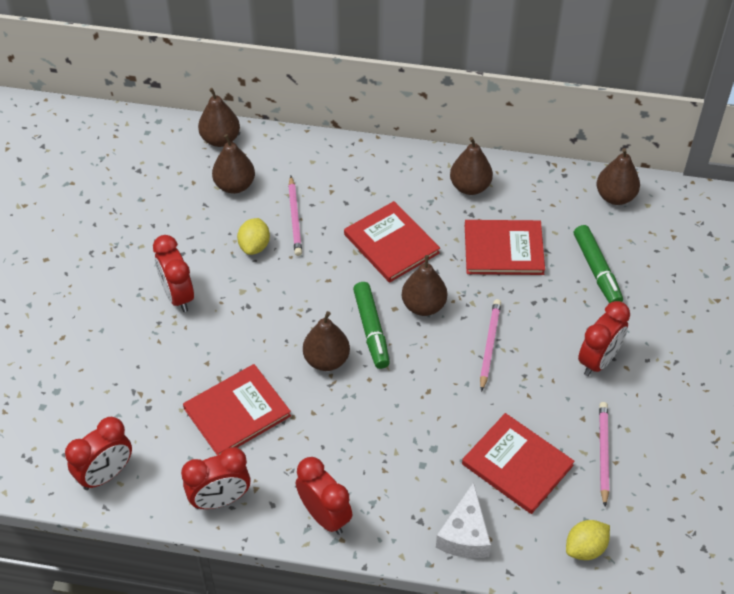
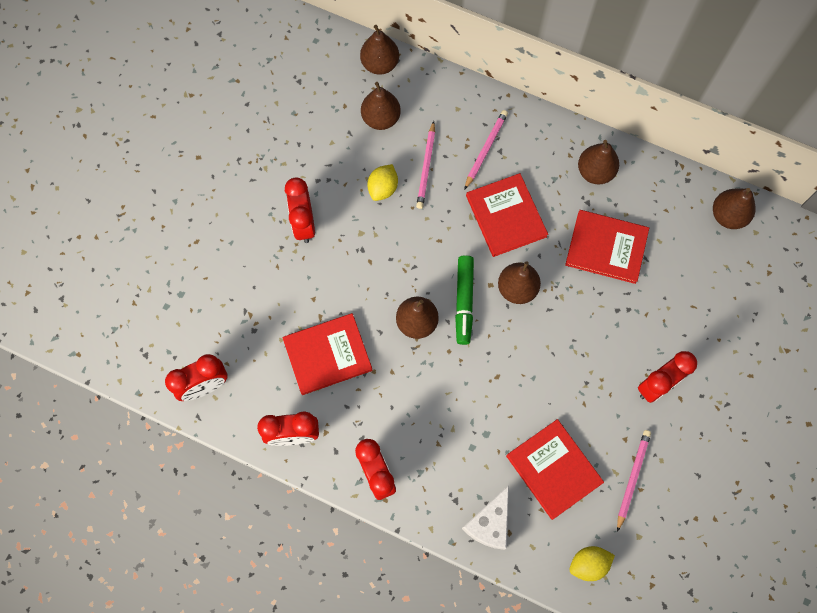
camera: 15 degrees right, 20 degrees up
pink pencil [480,299,501,392] -> pink pencil moved to [464,110,508,190]
green marker [574,225,623,303] -> none

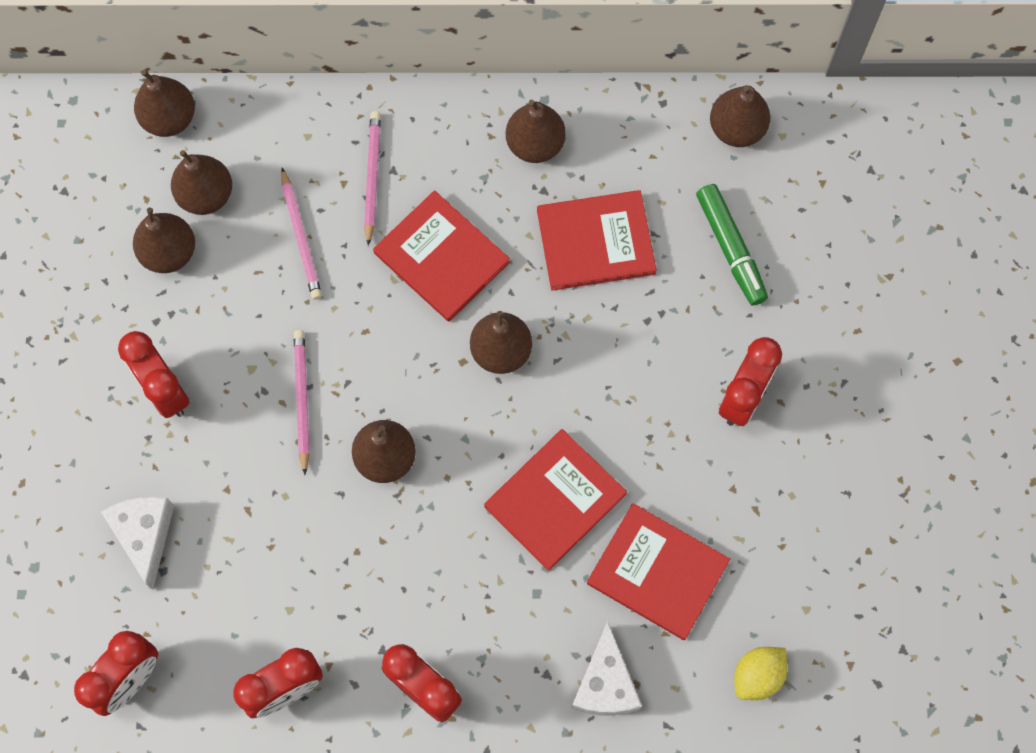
camera: 25 degrees left, 0 degrees up
red book [282,313,373,395] -> red book moved to [484,429,627,571]
yellow lemon [367,164,398,201] -> none
green marker [455,255,474,345] -> green marker moved to [696,184,768,306]
pink pencil [617,430,651,532] -> pink pencil moved to [294,330,310,475]
none -> white cheese [101,497,174,590]
none -> brown pear [133,208,195,273]

